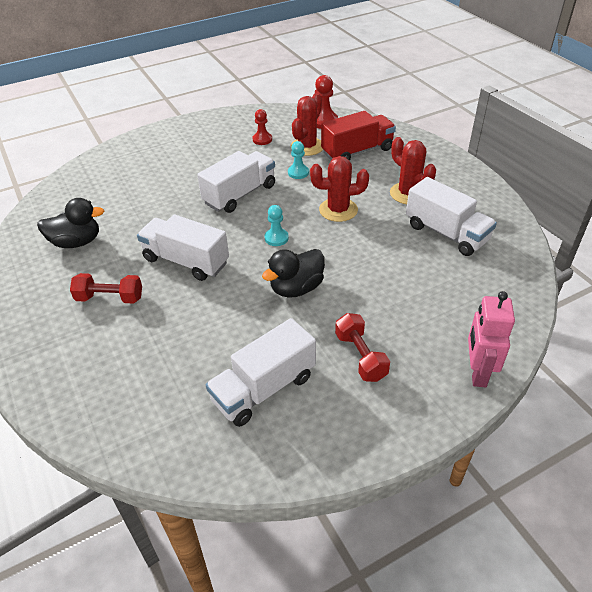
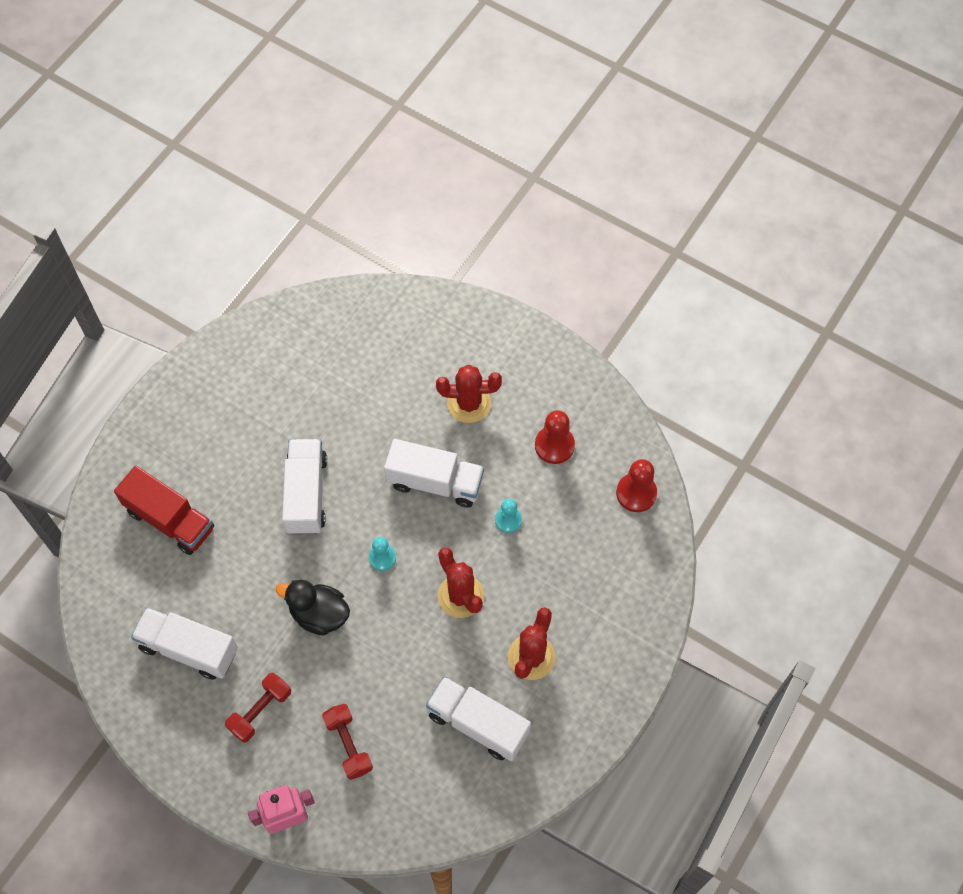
camera: 60 degrees right, 20 degrees up
black duck [37,198,104,248] -> none
red dumbbell [70,273,142,303] -> red dumbbell moved to [322,704,373,780]
red pawn [253,109,272,145] -> red pawn [535,410,575,464], size x1.51
red cactus [290,93,323,156] -> red cactus moved to [436,365,502,423]
red truck [321,111,396,161] -> red truck moved to [114,466,214,555]
white truck [406,177,497,256] -> white truck turned 105 degrees clockwise [426,676,531,761]

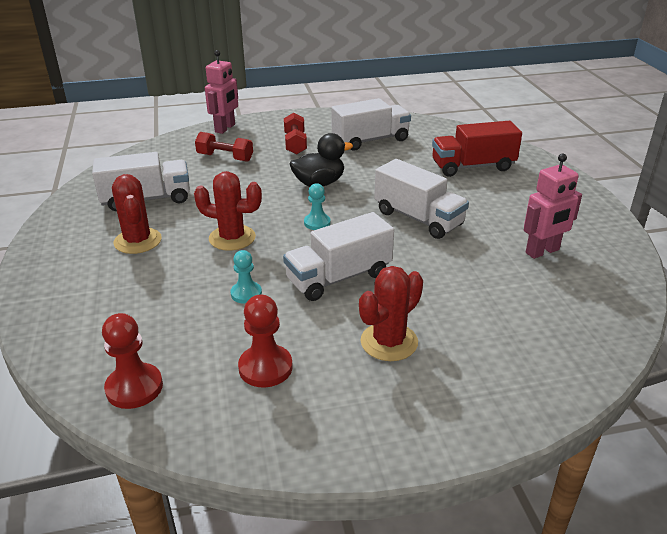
camera: 135 degrees right, 30 degrees down
none -> pink robot [524,153,582,259]

